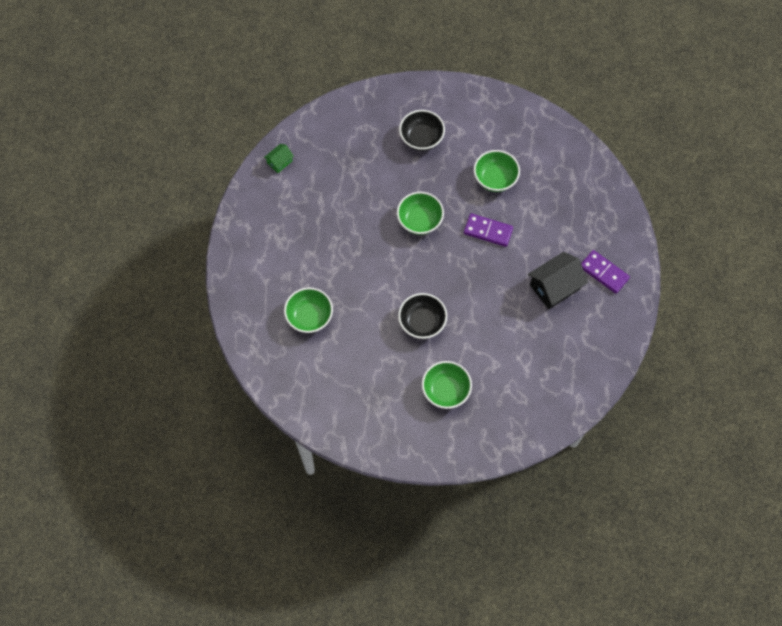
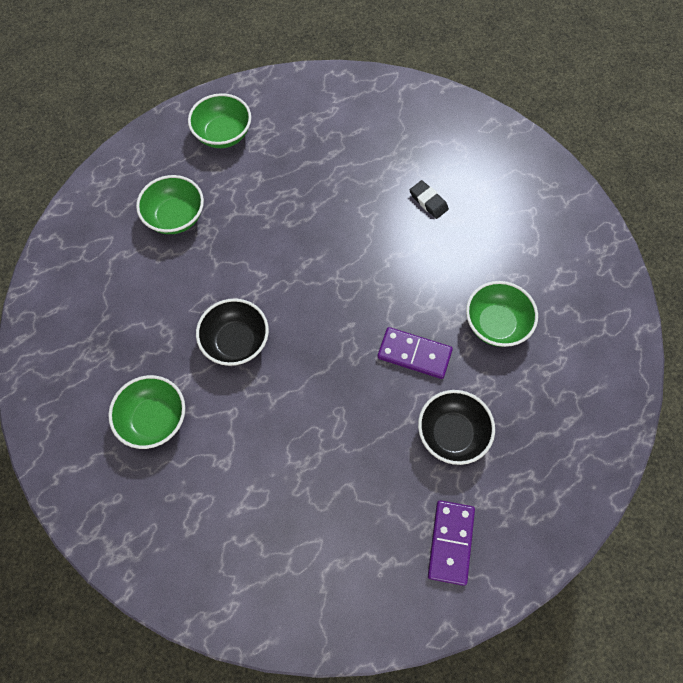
camera: 60 degrees right, 0 degrees up
green house [264,144,294,173] -> none
green bowl [397,192,444,235] -> green bowl moved to [188,93,251,148]
black bowl [399,110,445,151] -> black bowl moved to [418,390,495,465]
purple domino [464,213,513,247] -> purple domino turned 60 degrees counterclockwise [377,327,453,379]
black house [528,252,588,309] -> none
none -> black eraser [410,180,449,219]

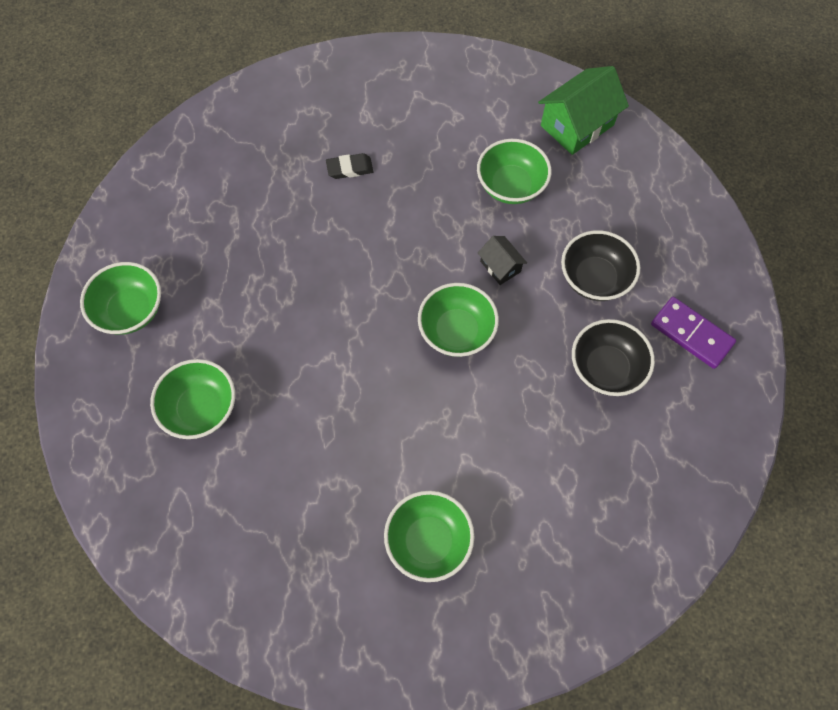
camera: 60 degrees left, 0 degrees up
black bowl [196,298,269,366] -> black bowl moved to [572,319,655,396]
purple domino [377,327,453,379] -> black house [478,236,527,285]
none -> green bowl [418,283,499,357]
none -> green house [538,66,629,155]

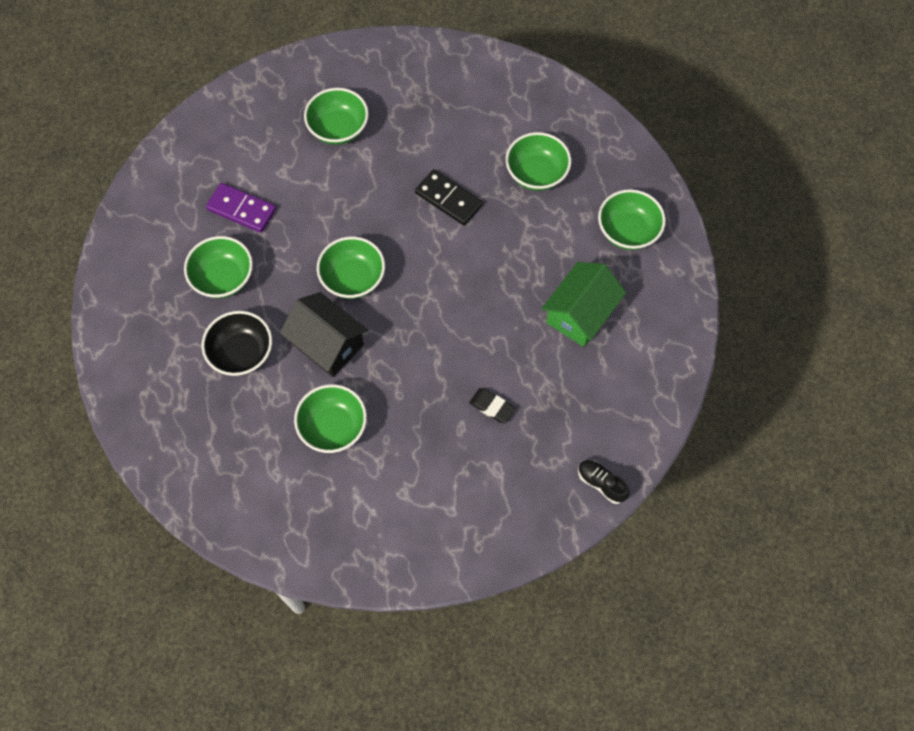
camera: 165 degrees right, 0 degrees up
black eraser [326,153,373,179] -> black eraser turned 60 degrees clockwise [469,388,516,424]
black house [478,236,527,285] -> black house [280,292,368,377], size x1.91
green house [538,66,629,155] -> green house moved to [542,262,626,347]
black bowl [572,319,655,396] -> green bowl [184,236,253,298]
purple domino [651,297,736,369] -> purple domino moved to [206,183,276,233]
none -> black domino [415,169,483,226]
none -> black shoe [578,460,630,504]

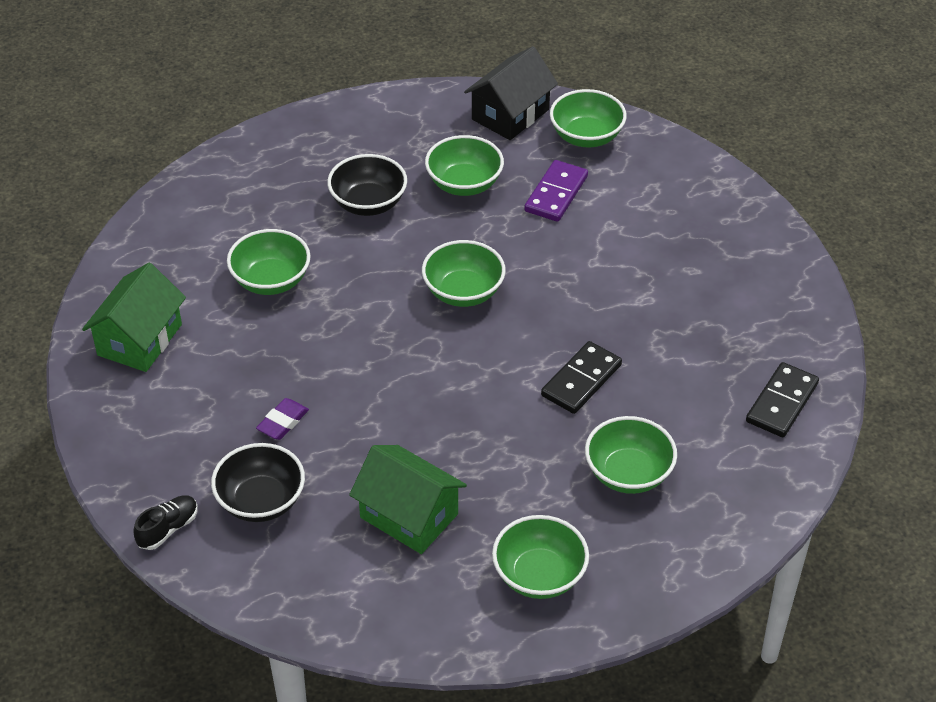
camera: 90 degrees right, 20 degrees down
black house [280,292,368,377] -> black house moved to [464,46,558,140]
green bowl [304,88,369,145] -> green bowl moved to [550,89,627,148]
black eraser [469,388,516,424] -> purple eraser [256,398,309,440]
none -> green house [82,263,186,372]
none -> black bowl [211,443,305,522]
none -> black domino [746,362,819,437]

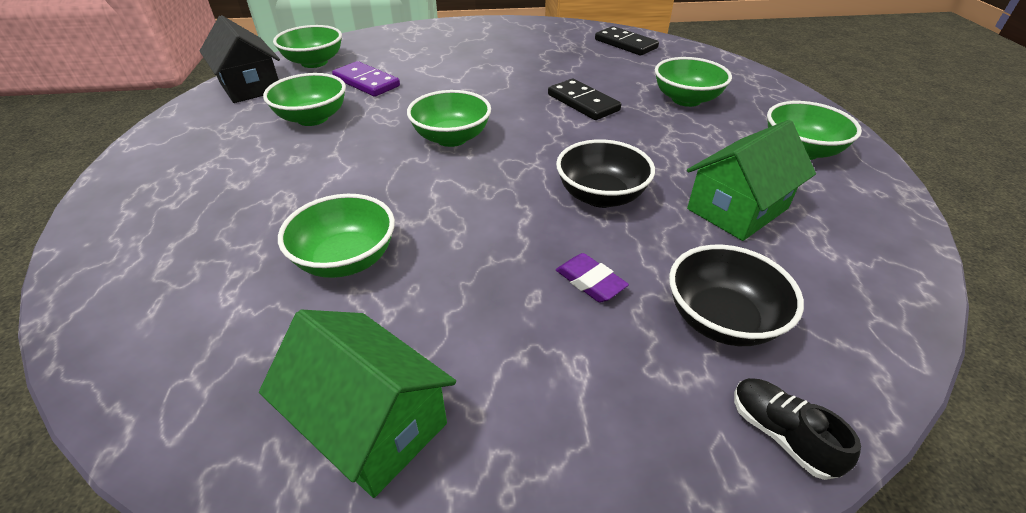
camera: 75 degrees left, 5 degrees down
black bowl [327,154,407,216] -> black bowl moved to [556,139,655,208]

